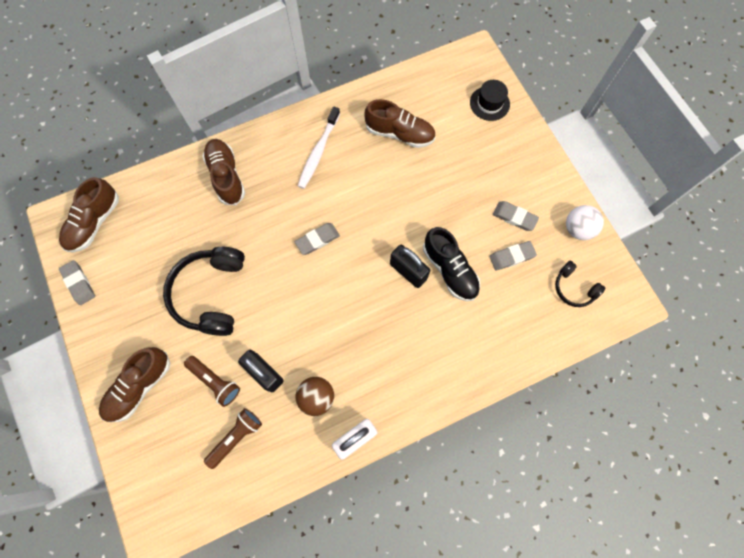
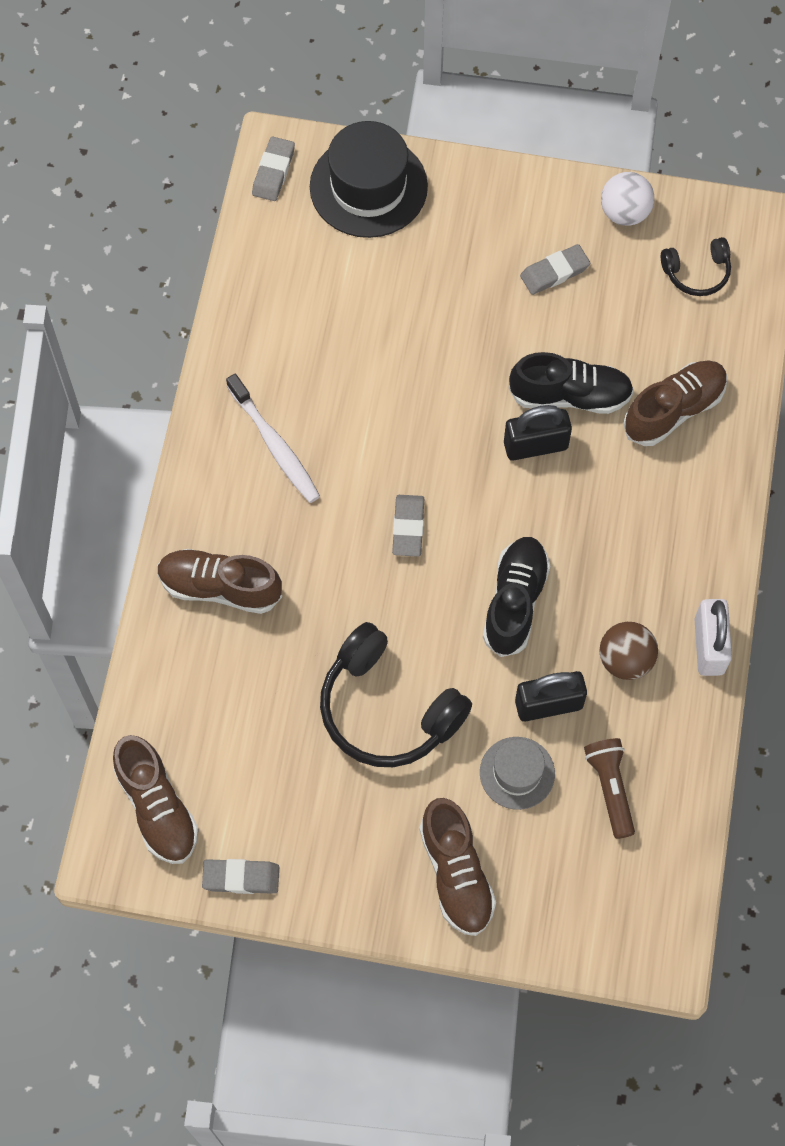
camera: 55 degrees left, 5 degrees down
brown flashlight [184,356,240,407] -> grey hat [480,737,555,810]
brown shoe [364,99,436,148] -> brown shoe moved to [623,360,728,446]
black hat [470,80,510,121] -> black hat [310,121,428,238], size x1.76
grey eraser [489,241,537,271] -> grey eraser moved to [252,137,295,201]
none -> black shoe [483,537,551,657]

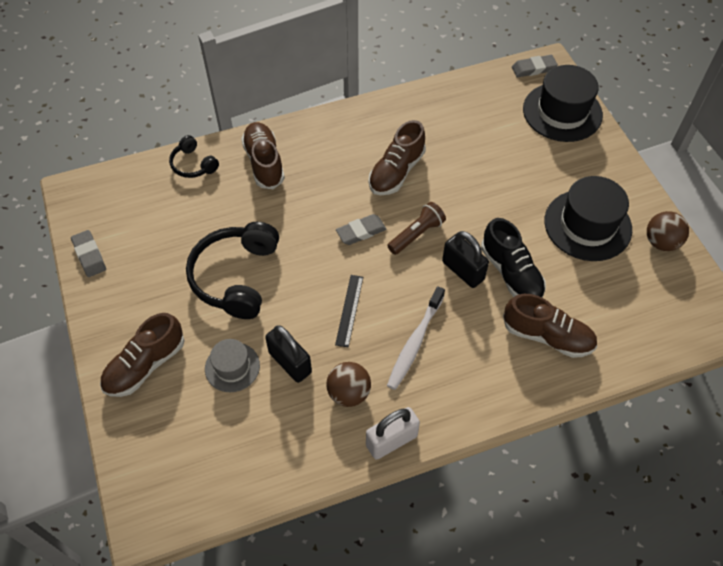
camera: 60 degrees right, 10 degrees down
brown shoe [113,735,199,864] -> brown shoe moved to [369,120,426,195]
white toothbrush [226,374,320,503] -> white toothbrush moved to [387,286,445,390]
black shoe [483,537,551,657] -> black ruler [335,275,363,347]
grey eraser [520,244,590,295] -> black hat [544,176,632,261]
brown flashlight [584,738,635,839] -> brown flashlight moved to [387,202,446,255]
white ball [601,172,654,226] -> brown ball [647,211,689,251]
black headphones [661,237,731,296] -> black headphones moved to [169,135,219,178]

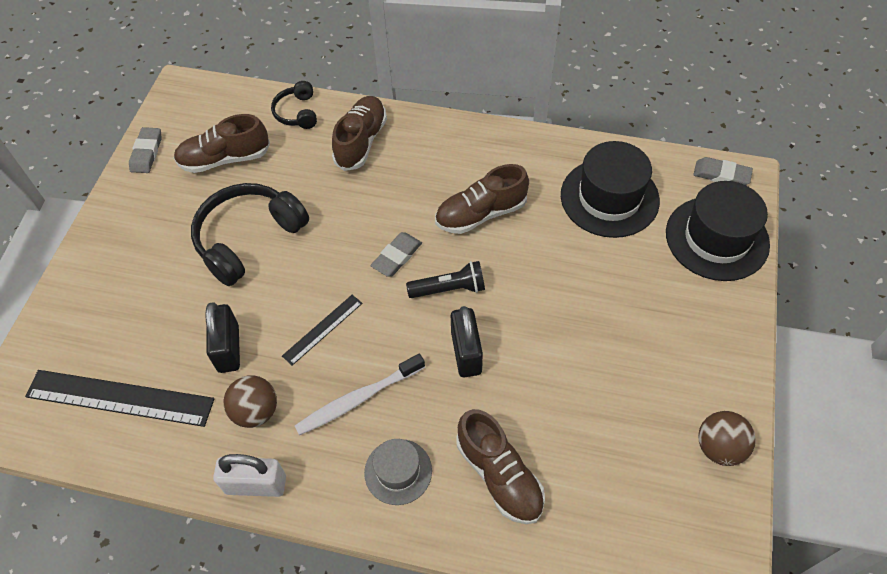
camera: 35 degrees right, 0 degrees up
brown shoe [100,313,185,397] -> brown shoe moved to [174,114,270,173]
grey hat [205,339,260,392] -> grey hat moved to [364,439,432,505]
grey eraser [336,214,386,245] -> grey eraser turned 60 degrees counterclockwise [370,232,422,277]
brown flashlight [387,202,446,255] -> black flashlight [406,261,485,298]
black shoe [481,218,546,298] -> none
black hat [544,176,632,261] -> black hat moved to [561,141,660,238]
none -> black ruler [25,370,215,427]

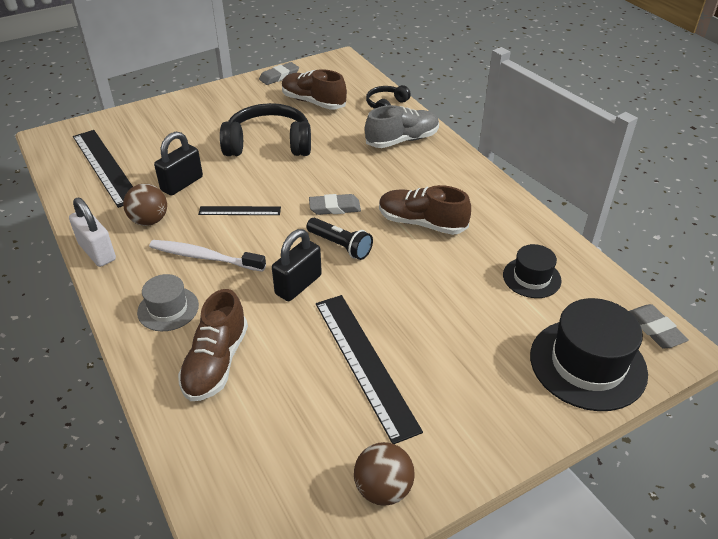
camera: 45 degrees right, 15 degrees down
brown shoe [332,96,387,171] -> grey shoe [365,105,439,148]
black hat [561,141,660,238] -> black hat [503,244,561,298], size x0.57
none -> black ruler [316,295,423,444]

